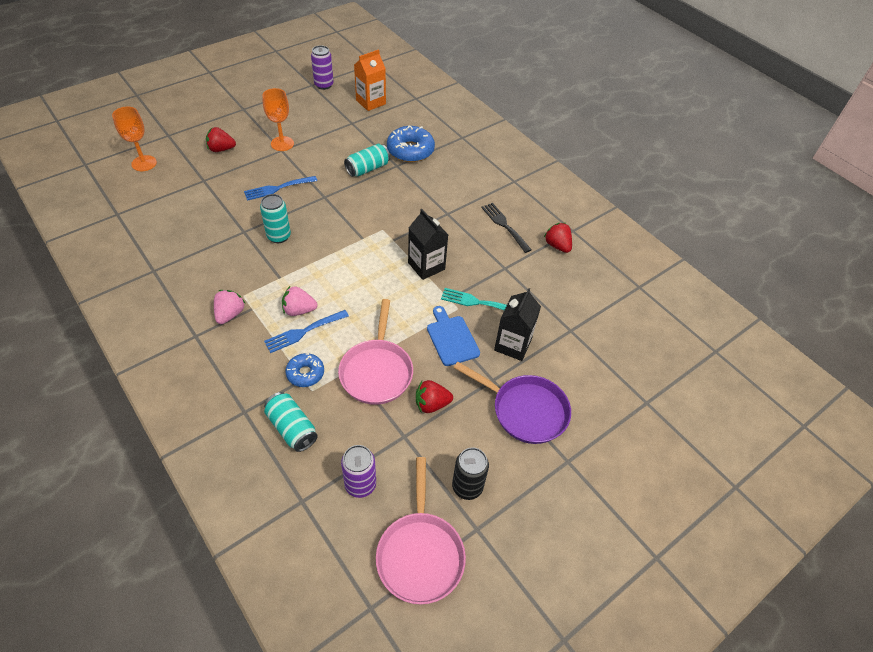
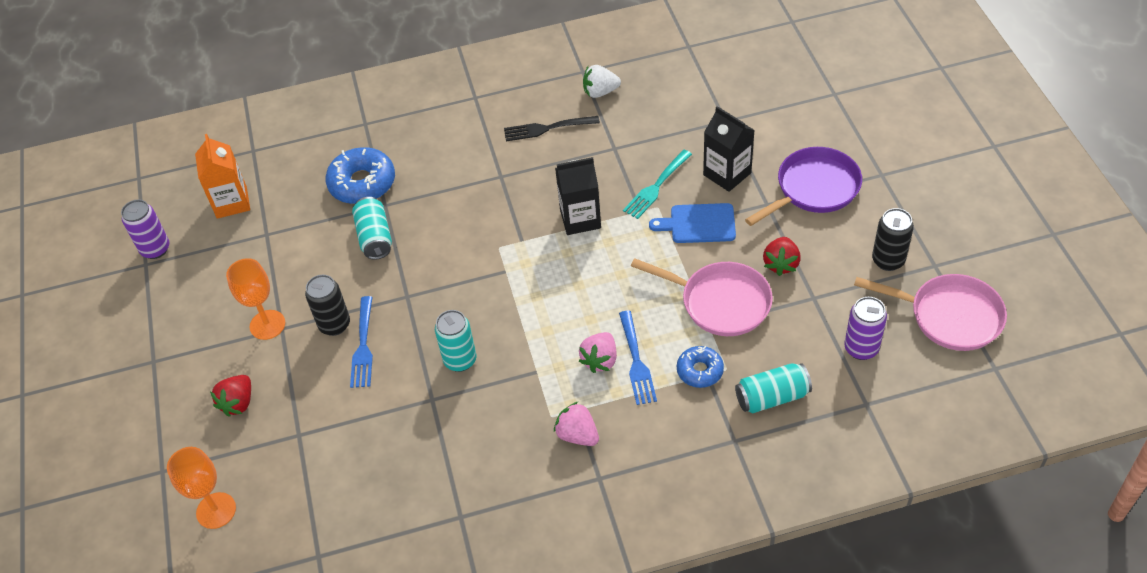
camera: 60 degrees left, 0 degrees up
red strawberry [544,223,572,253] -> white strawberry [583,65,621,98]
none -> black can [305,275,350,336]

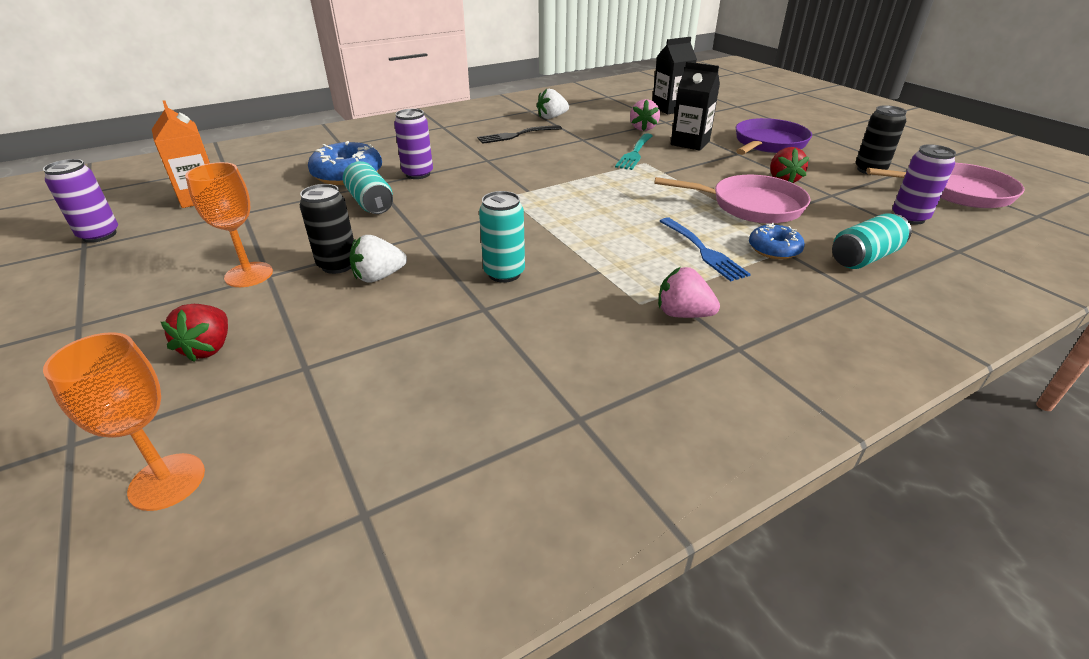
camera: 20 degrees left, 15 degrees down
blue fork [350,296,373,388] -> white strawberry [349,235,407,283]
black carton [555,157,601,235] -> black carton moved to [652,37,697,115]
pink strawberry [579,332,617,373] -> pink strawberry moved to [630,99,660,131]
blue cutting board [649,203,736,243] -> none
none -> purple can [394,109,433,179]

